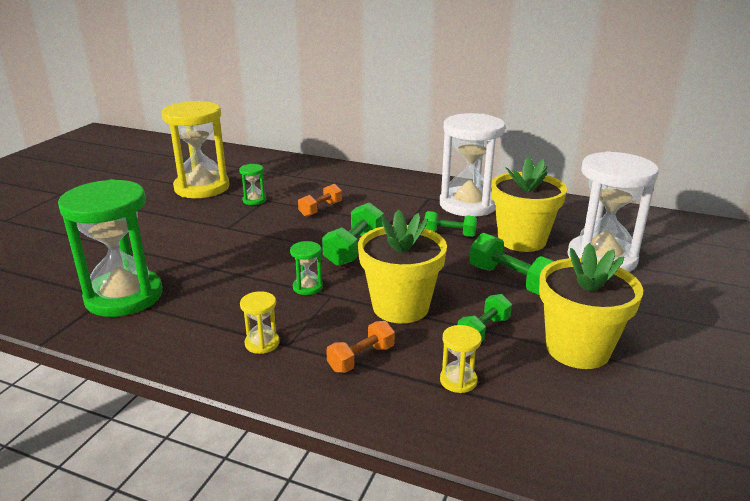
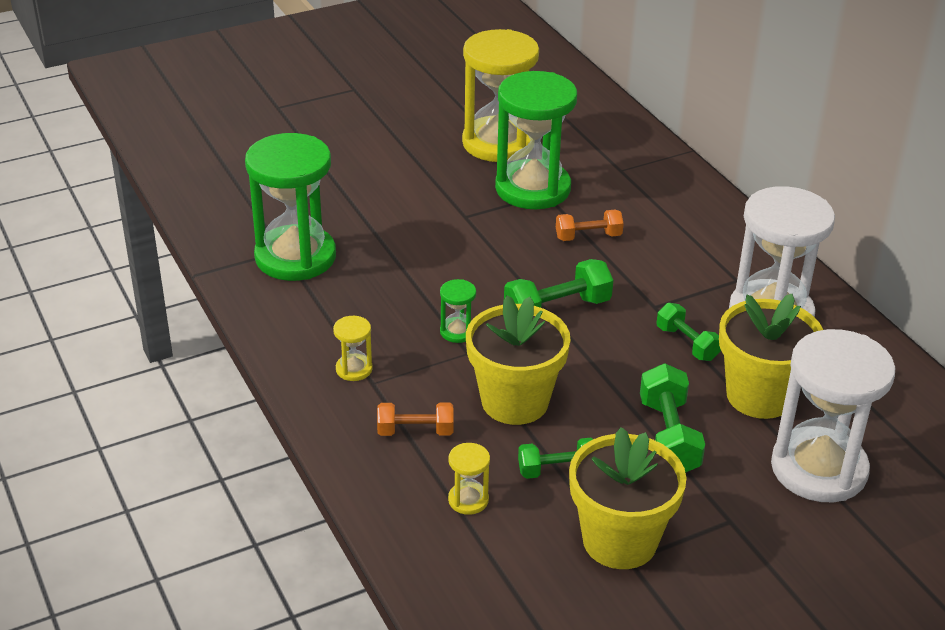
camera: 40 degrees right, 10 degrees up
green hourglass [239,164,266,205] -> green hourglass [495,71,577,209], size x2.42

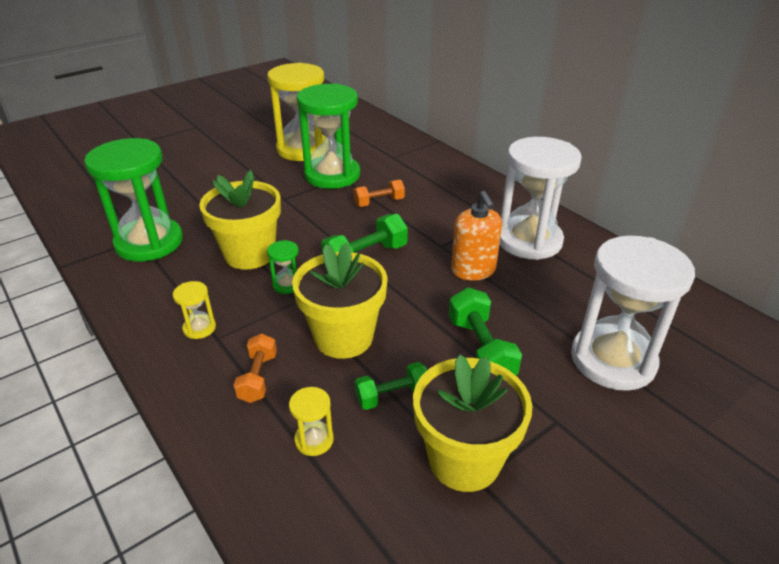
camera: 10 degrees left, 0 degrees up
orange dumbbell [377,403,454,436] -> orange dumbbell turned 75 degrees counterclockwise [233,334,277,403]
green dumbbell [657,303,721,361] -> orange soap dispenser [451,191,502,281]
yellow flower pot [719,294,823,419] -> yellow flower pot moved to [199,170,281,270]

